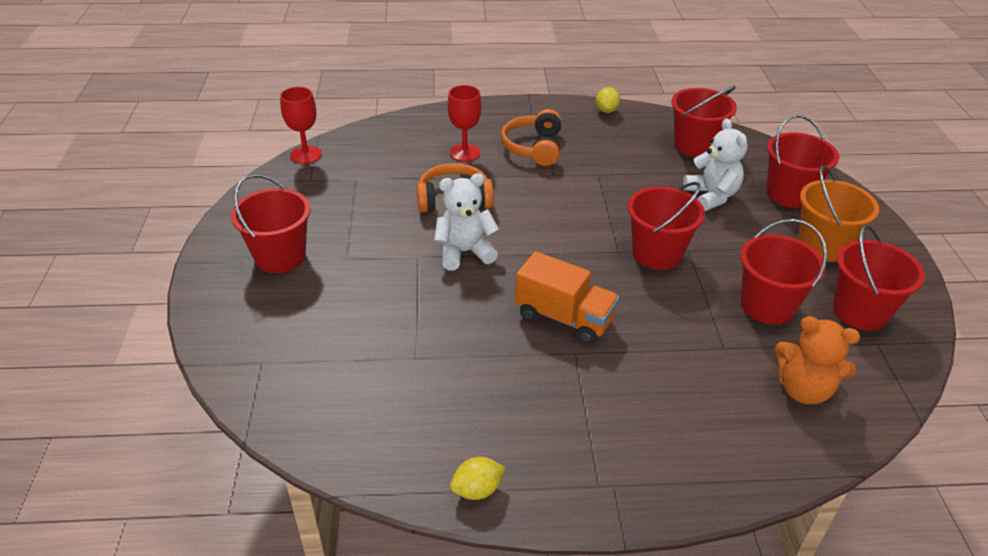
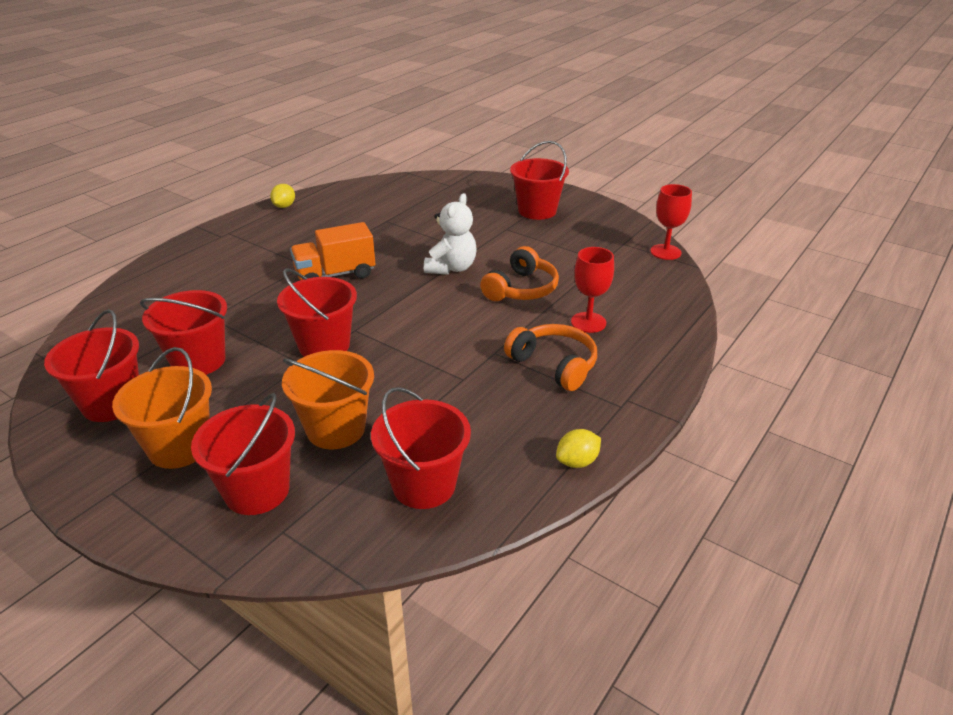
camera: 130 degrees right, 5 degrees down
yellow lemon [596,87,620,113] -> yellow lemon turned 75 degrees counterclockwise [556,429,601,468]
white teddy bear [683,118,748,211] -> orange bucket [282,350,374,449]
orange teddy bear [775,316,860,404] -> none

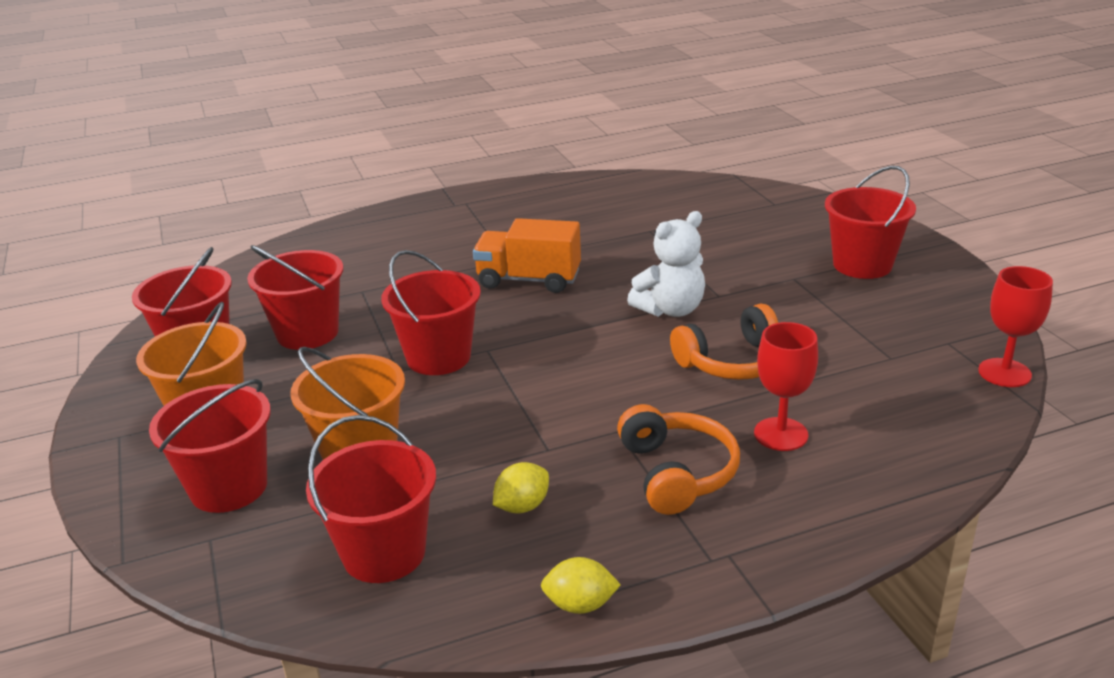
camera: 35 degrees right, 5 degrees down
yellow lemon [270,184,295,208] -> yellow lemon moved to [493,462,549,514]

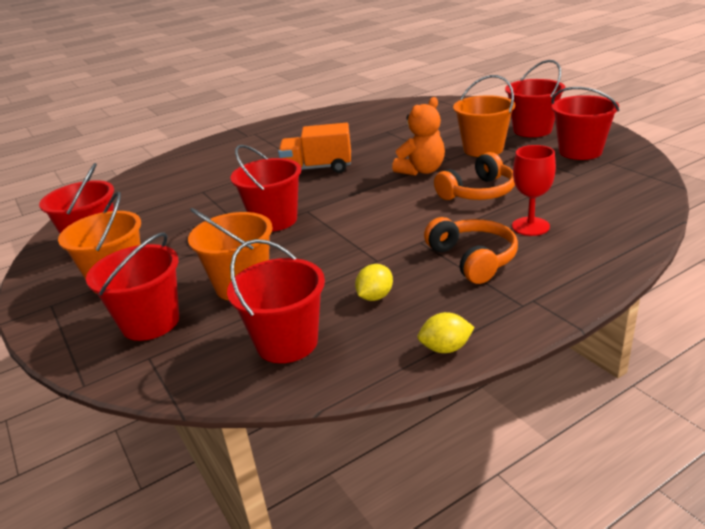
camera: 10 degrees left, 0 degrees up
red bucket [247,245,344,350] -> red bucket moved to [552,87,619,160]
white teddy bear [627,211,705,317] -> orange teddy bear [392,97,445,176]
red goblet [978,266,1053,387] -> none
none -> orange bucket [453,75,515,157]

